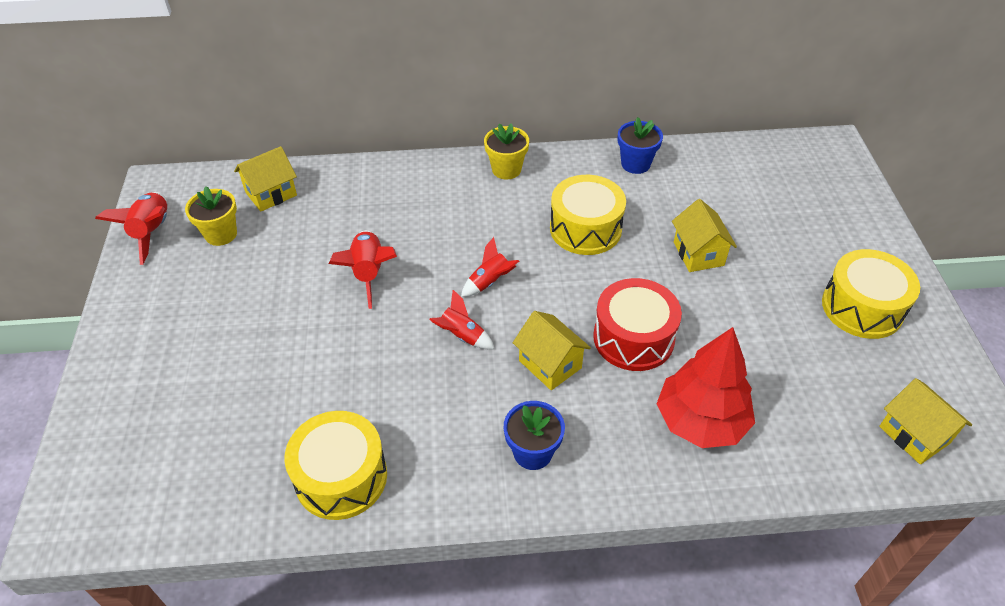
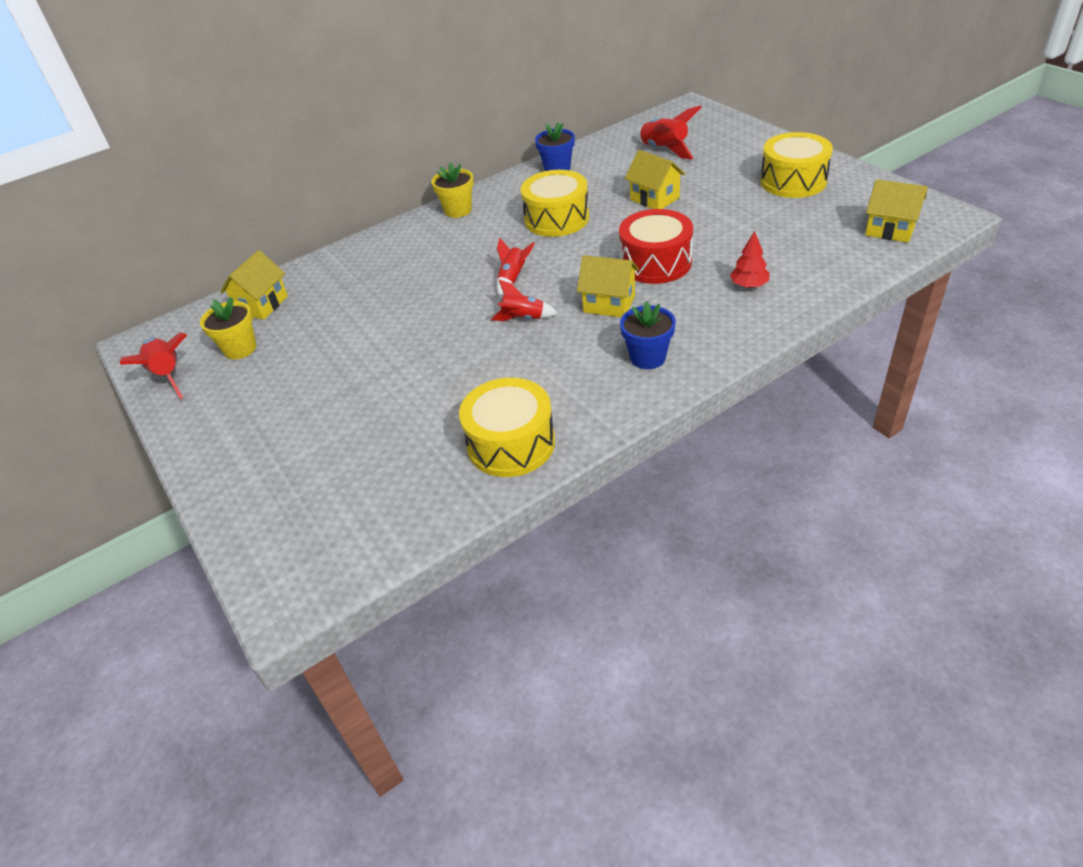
camera: 25 degrees left, 5 degrees down
red rocket [329,230,397,309] -> red rocket moved to [635,106,702,160]
red tree [657,327,755,448] -> red tree [730,231,770,288], size x0.48

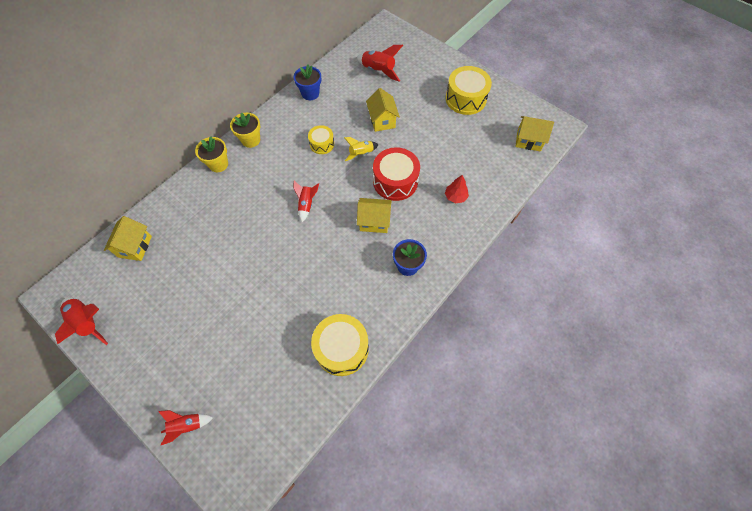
camera: 20 degrees left, 20 degrees up
yellow flower pot [200,297,257,359] -> yellow flower pot moved to [195,137,228,172]
red rocket [491,280,558,321] -> red rocket moved to [158,410,213,445]
yellow drum [521,170,589,237] -> yellow drum [308,125,334,154], size x0.57
yellow house [625,150,685,209] -> yellow house turned 45 degrees clockwise [366,88,400,132]
none -> yellow rocket [344,137,379,161]

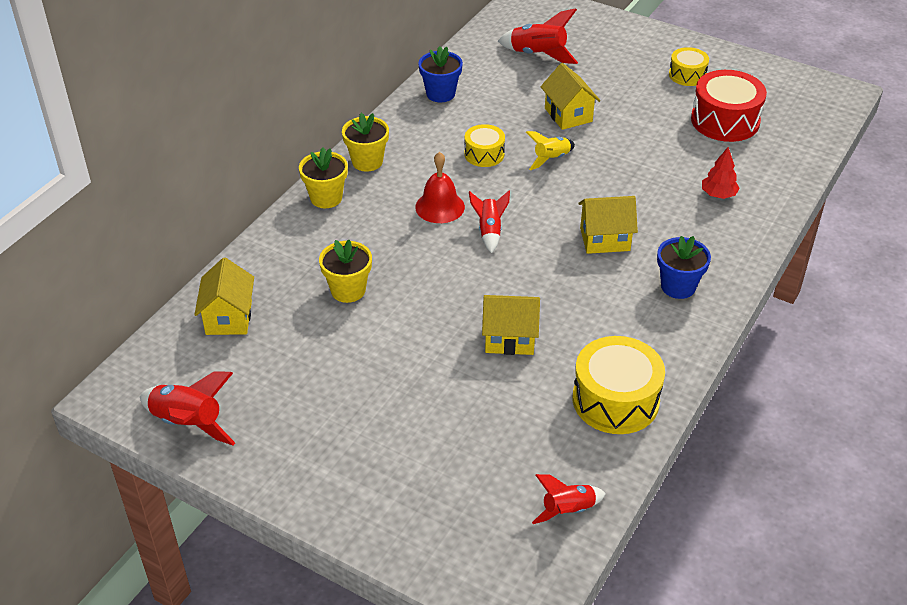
camera: 10 degrees left, 20 degrees down
red rocket [158,410,213,445] -> red rocket moved to [532,474,606,524]
red drum [373,147,420,201] -> red drum moved to [691,70,767,142]
yellow drum [446,66,492,115] -> yellow drum [669,47,709,86], size x0.57
yellow house [515,116,554,151] -> yellow house moved to [482,295,540,355]
none -> yellow flower pot [319,240,372,303]
none -> red bell [415,152,465,223]

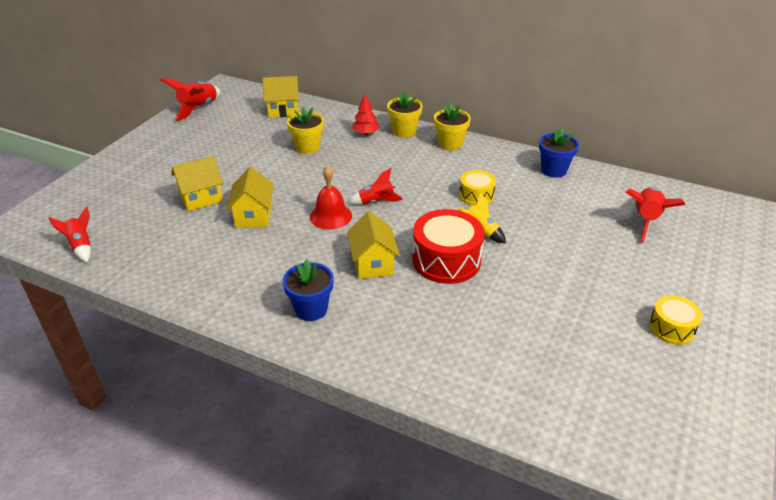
camera: 85 degrees right, 5 degrees down
red bell [415,152,465,223] -> red bell moved to [310,166,352,230]
yellow house [541,63,600,130] -> yellow house moved to [171,156,223,211]
yellow drum [573,336,665,434] -> none
red drum [691,70,767,142] -> red drum moved to [412,209,485,284]
red tree [702,147,740,199] -> red tree moved to [352,94,379,135]

